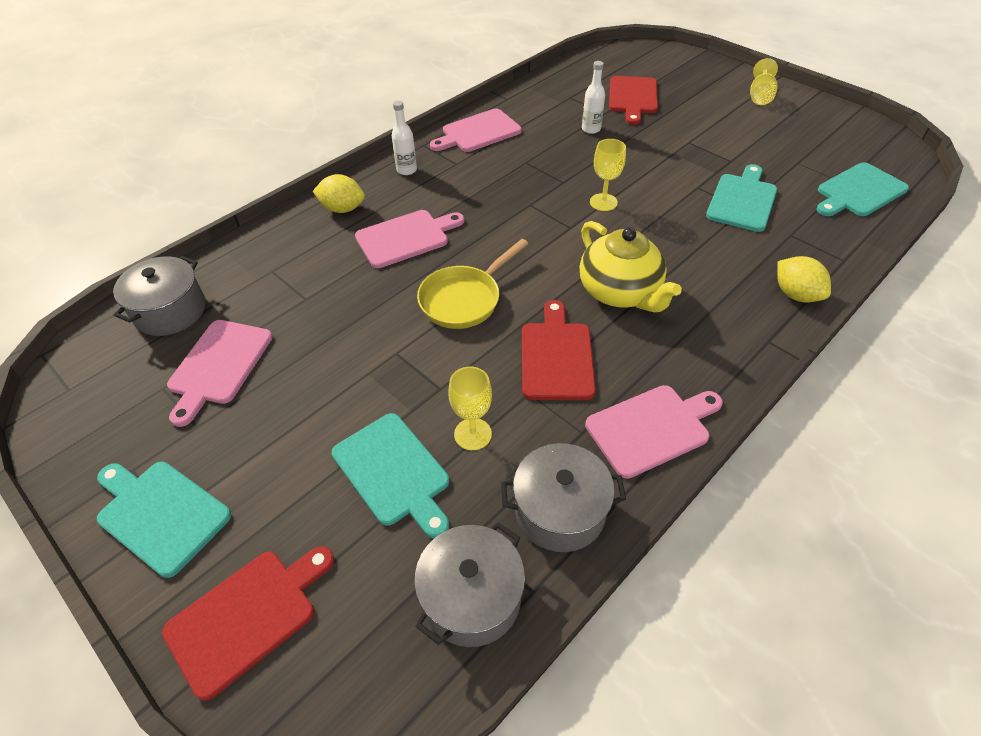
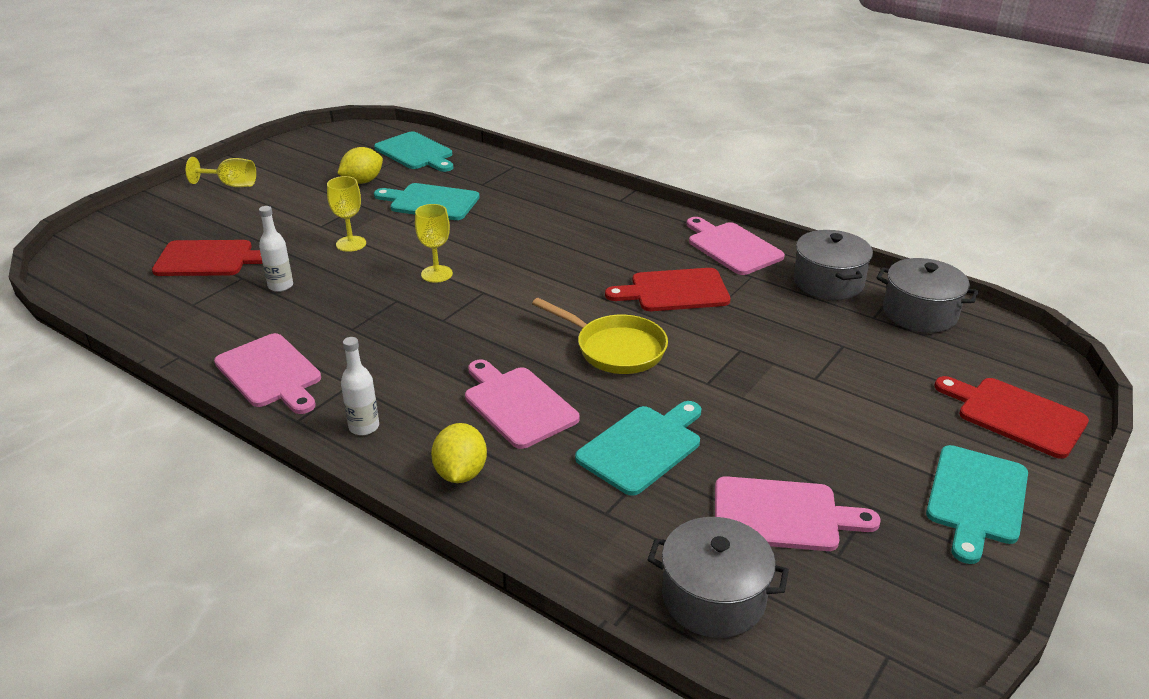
camera: 100 degrees left, 15 degrees down
turquoise cutting board [332,413,449,539] -> turquoise cutting board moved to [575,401,702,496]
yellow goblet [449,367,492,450] -> yellow goblet moved to [327,176,366,252]
yellow teapot [580,221,682,312] -> none
yellow lemon [777,256,831,302] -> yellow lemon moved to [337,147,383,184]

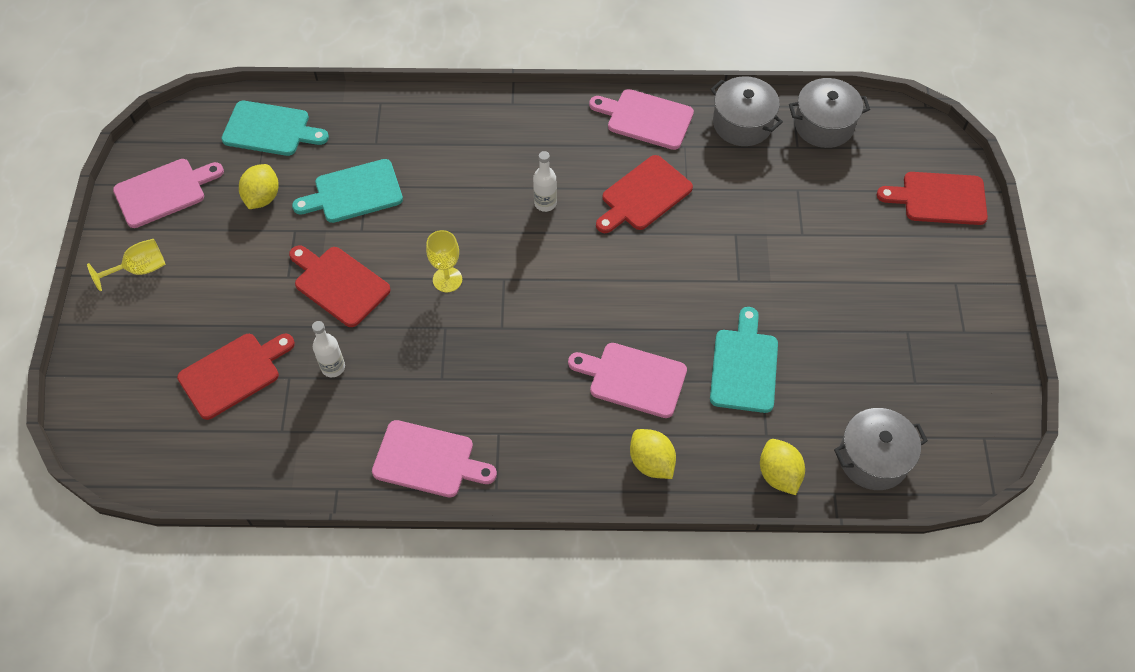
camera: 35 degrees left, 25 degrees up
yellow goblet [327,176,366,252] -> red cutting board [289,245,391,327]
white bottle [341,337,379,435] -> white bottle moved to [533,151,557,212]
yellow pan [532,298,668,374] -> none
pink cutting board [715,476,881,551] -> pink cutting board moved to [113,159,224,228]
turquoise cutting board [926,445,1028,564] -> none
none -> yellow lemon [760,439,805,495]

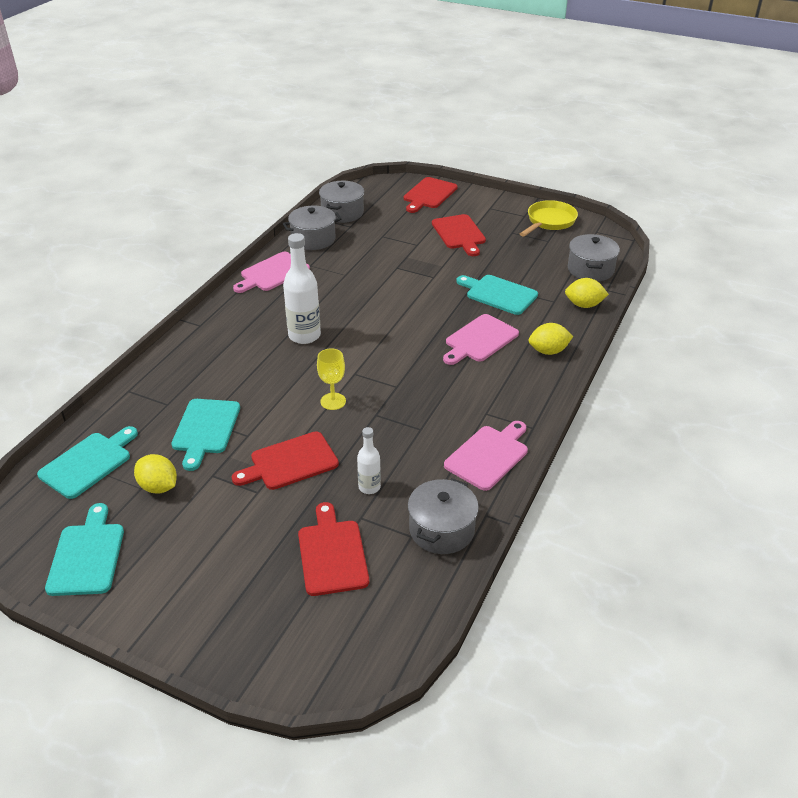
camera: 65 degrees left, 20 degrees down
yellow goblet [87,239,165,291] -> none
pink cutting board [113,159,224,228] -> turquoise cutting board [45,503,124,596]
white bottle [533,151,557,212] -> white bottle [283,233,321,344], size x1.77
red cutting board [596,155,693,233] -> red cutting board moved to [432,214,486,256]
none -> grey pot [408,478,479,554]
none -> yellow pan [520,200,578,237]

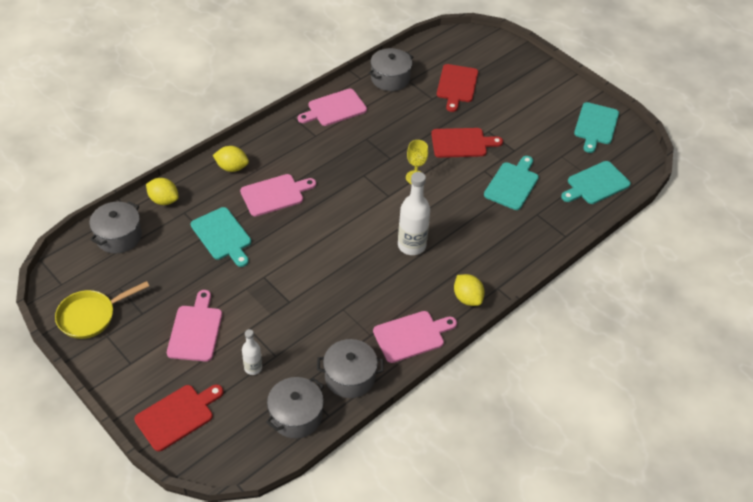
camera: 160 degrees left, 10 degrees up
yellow lemon [134,454,177,493] -> yellow lemon moved to [454,274,485,306]
white bottle [357,427,381,494] -> white bottle moved to [242,329,262,375]
red cutting board [432,214,486,256] -> pink cutting board [167,290,222,362]

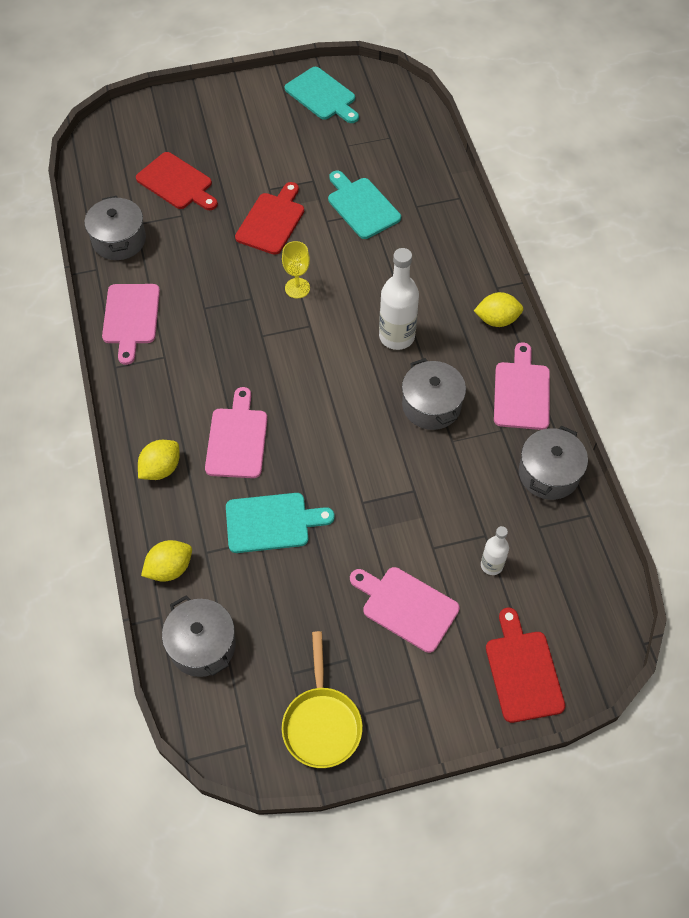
camera: 60 degrees left, 10 degrees up
grey pot [266,377,324,438] -> grey pot moved to [402,358,466,430]
turquoise cutting board [561,161,631,204] -> none

